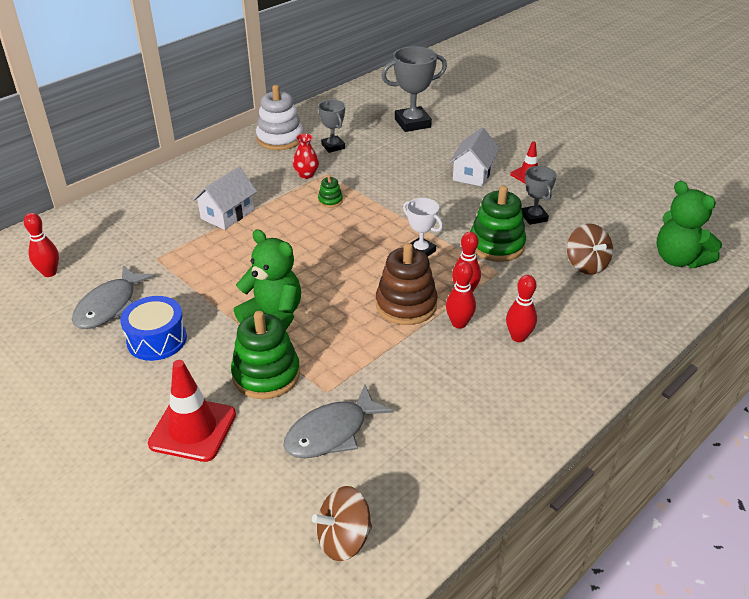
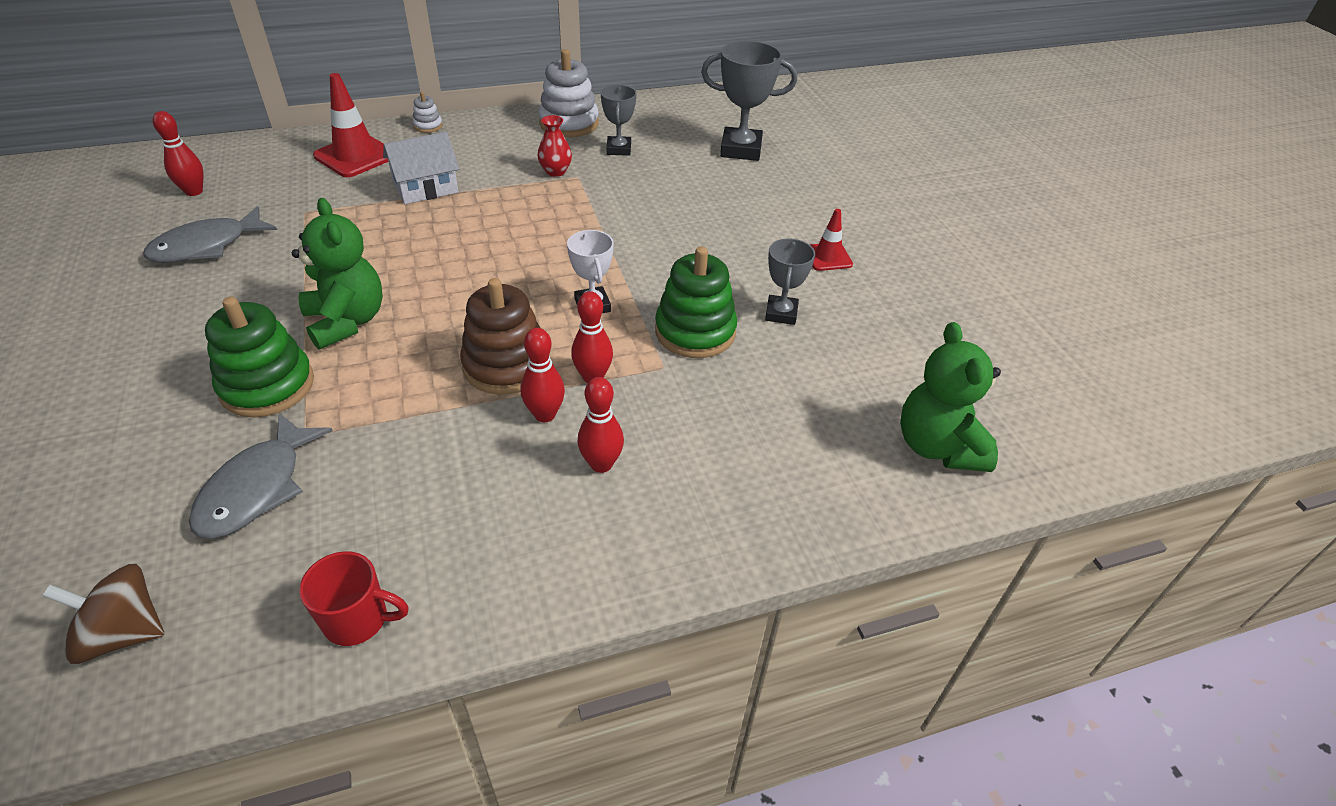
camera: 25 degrees right, 5 degrees up
blue drum [120,296,187,361] -> none
red traffic cone [148,360,236,462] -> red traffic cone moved to [313,73,388,177]
grey fish [283,385,394,458] -> grey fish turned 60 degrees counterclockwise [189,413,333,538]
green stacking toy [318,175,343,208] -> none
white house [449,128,500,186] -> none
brown spinning top [567,224,613,275] -> none
none -> red mug [299,551,409,646]
none -> white stacking toy [412,92,443,133]

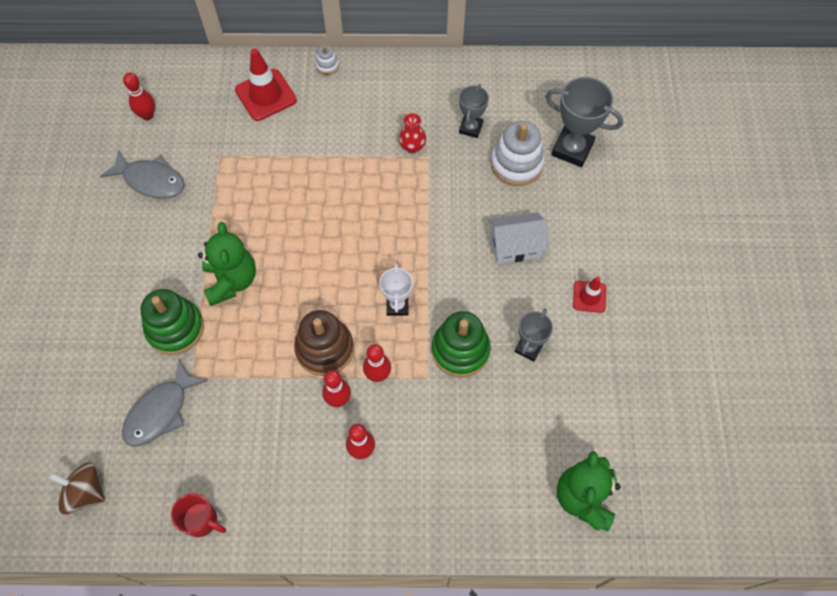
camera: 20 degrees right, 20 degrees up
grey fish [144,206,277,263] -> grey fish turned 135 degrees counterclockwise [101,150,185,199]
white house [383,132,459,204] -> white house moved to [488,212,548,264]
white stacking toy [539,49,599,137] -> white stacking toy moved to [491,121,545,186]

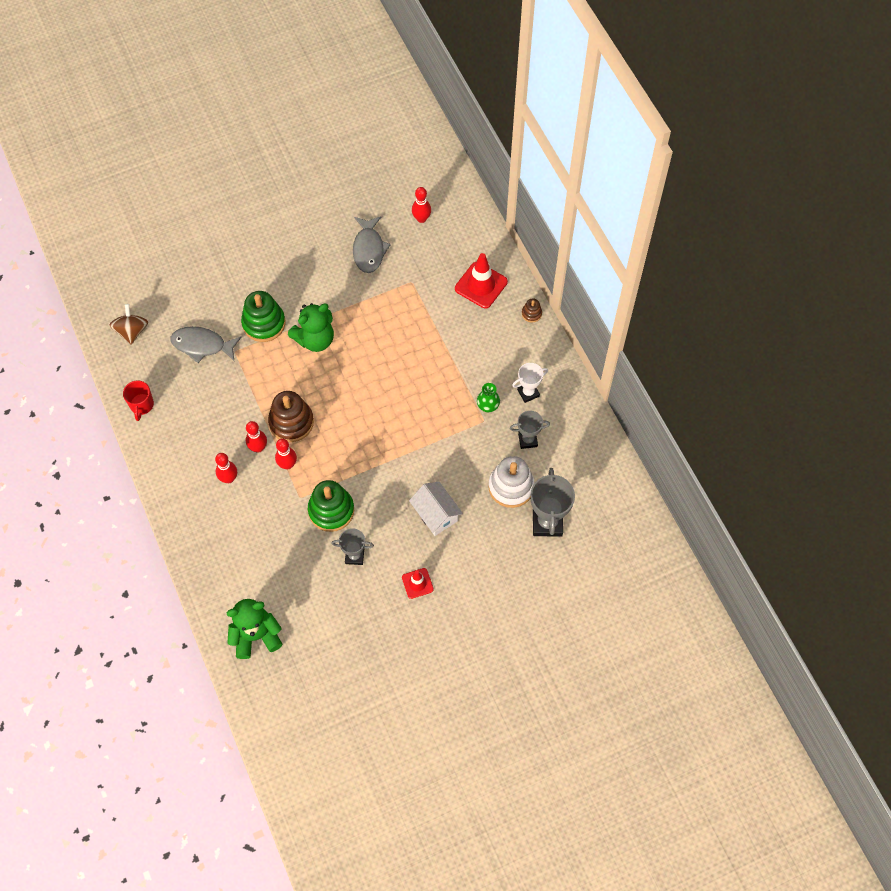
camera: 65 degrees right, 0 degrees up
white stacking toy [315,45,339,75] -> brown stacking toy [522,298,542,323]
white trophy [380,263,413,316] -> white trophy moved to [512,363,548,403]
red vase [399,113,426,153] -> green vase [477,383,500,412]

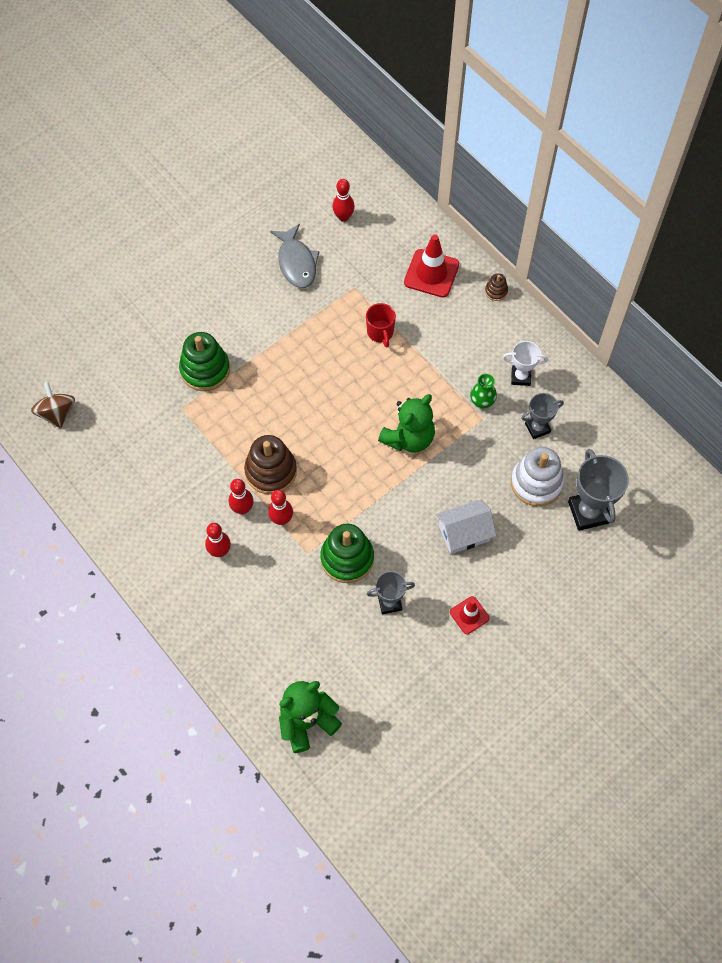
camera: 15 degrees left, 0 degrees up
red mug [123,380,154,421] -> red mug moved to [366,303,396,347]
grey fish [171,326,242,363] -> none
green teddy bear [288,303,334,352] -> green teddy bear moved to [378,394,435,453]
white house [409,482,463,536] -> white house turned 60 degrees counterclockwise [436,499,497,554]
white trophy [512,363,548,403] -> white trophy turned 45 degrees clockwise [503,341,548,386]

